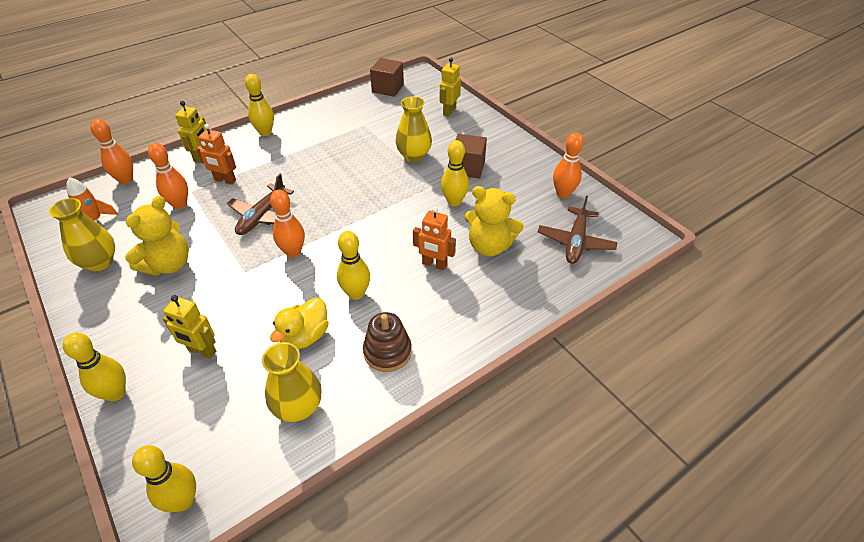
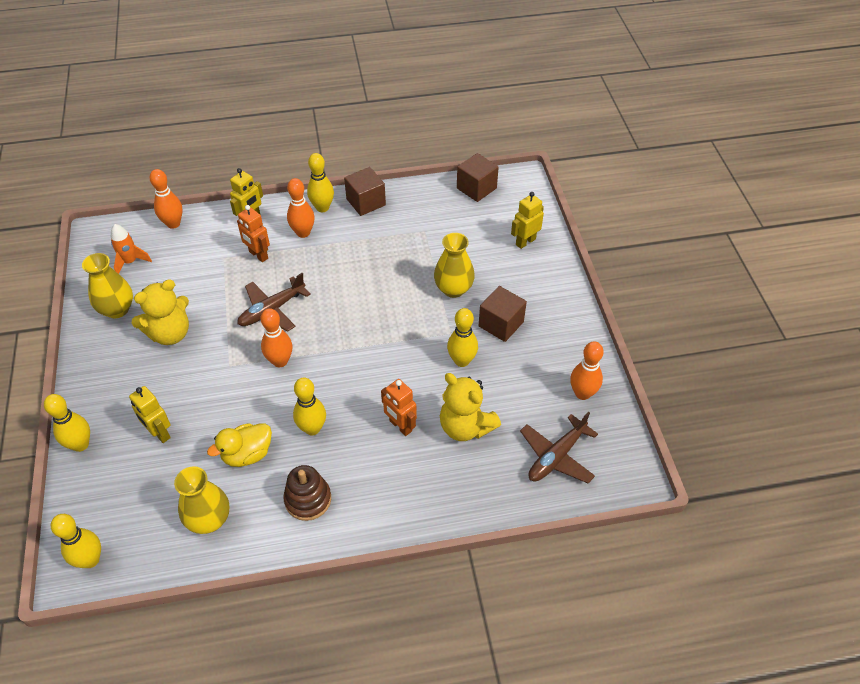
camera: 25 degrees right, 5 degrees up
orange bowling pin [148,143,188,209] -> orange bowling pin moved to [287,178,315,238]
none -> brown cube [344,167,386,216]

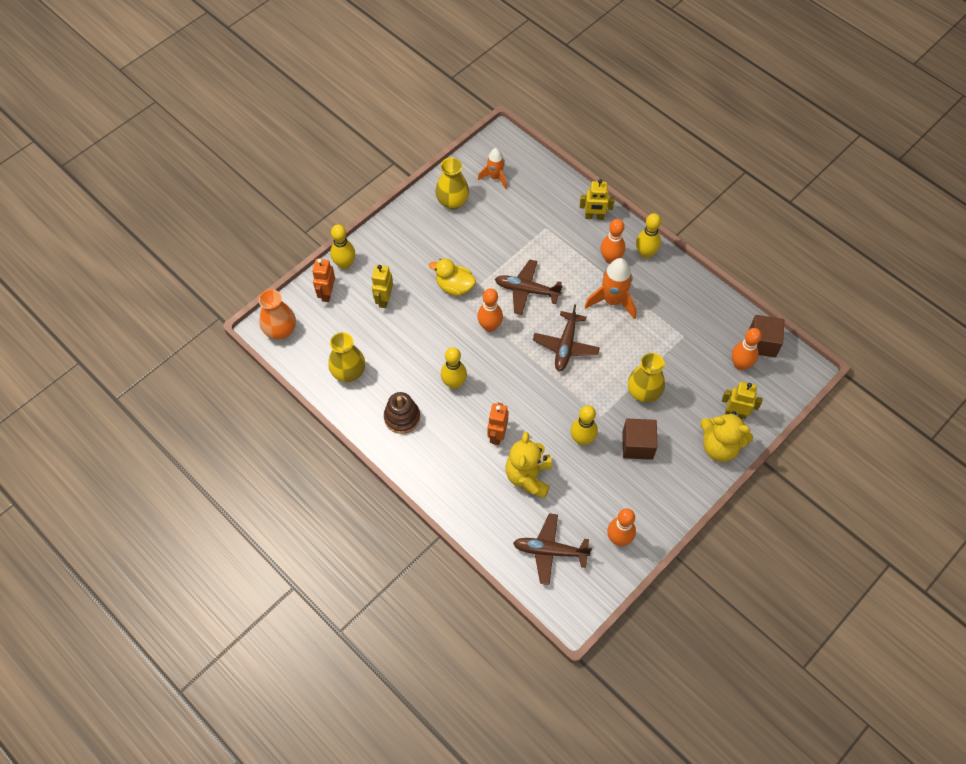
camera: 55 degrees right, 10 degrees up
yellow bowling pin [51,514,101,568] -> orange vase [259,289,296,340]
yellow teddy bear [132,279,189,345] -> yellow teddy bear moved to [700,411,753,462]
orange bowling pin [150,169,182,229] -> orange bowling pin moved to [732,328,762,370]
yellow duck [207,423,272,467] -> yellow duck moved to [429,258,476,296]
orange robot [237,205,270,262] -> orange robot moved to [312,259,335,302]
brown cube [344,167,386,216] -> none
none -> brown plane [533,304,600,371]
none -> orange rocket [584,258,636,319]

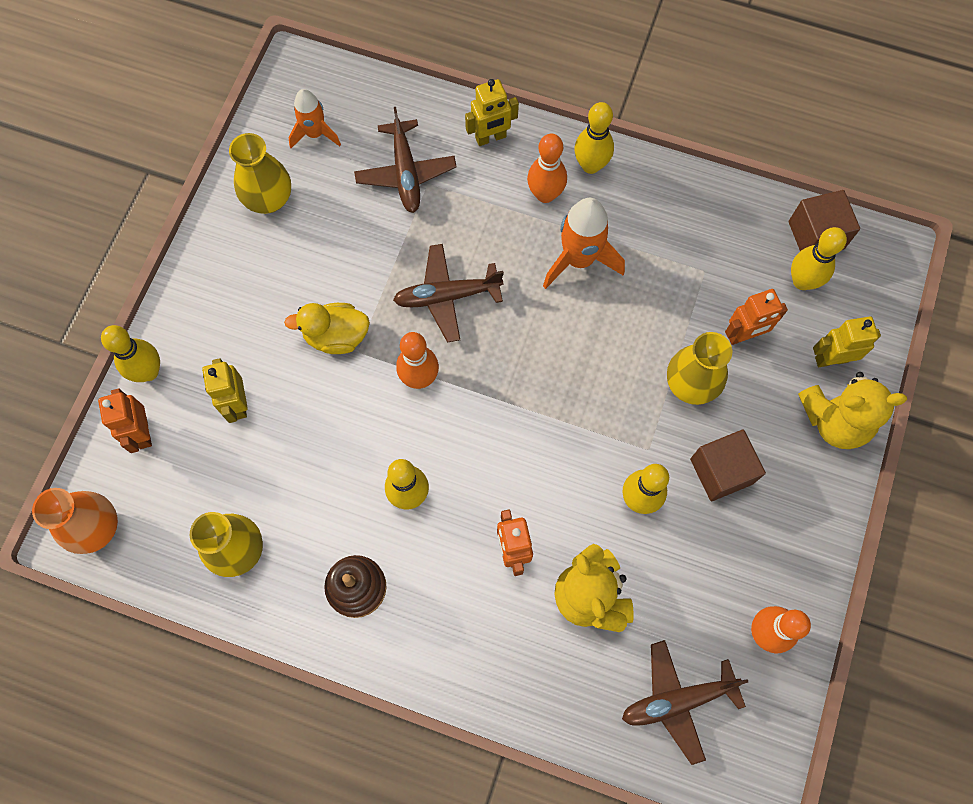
camera: 25 degrees left, 10 degrees up
brown plane [533,304,600,371] -> brown plane moved to [354,107,457,213]
orange bowling pin [732,328,762,370] -> yellow bowling pin [791,227,847,290]
none -> orange robot [725,289,788,345]

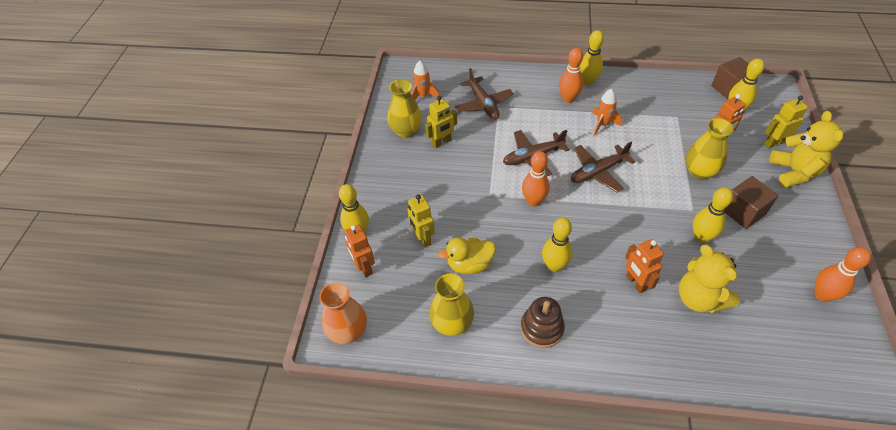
camera: 10 degrees left, 20 degrees down
yellow duck [284,303,370,354] -> yellow duck moved to [438,237,496,274]
yellow robot [465,79,519,146] -> yellow robot moved to [425,96,457,148]
orange rocket [543,198,625,289] -> orange rocket [592,89,622,136], size x0.64
brown plane [622,640,748,765] -> brown plane moved to [571,142,636,192]
yellow teddy bear [798,372,907,449] -> yellow teddy bear turned 75 degrees counterclockwise [769,111,843,188]

